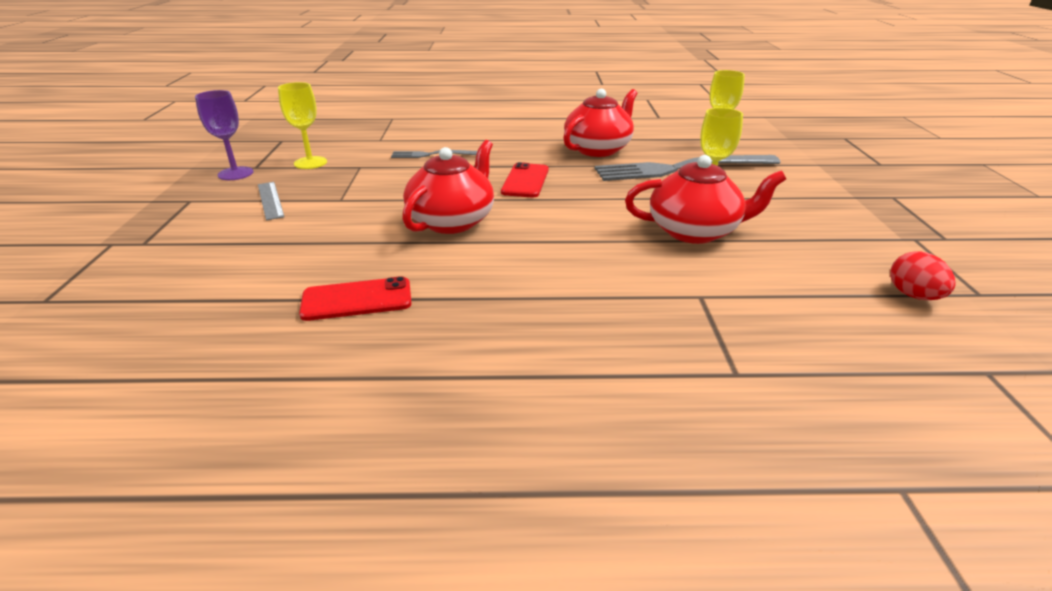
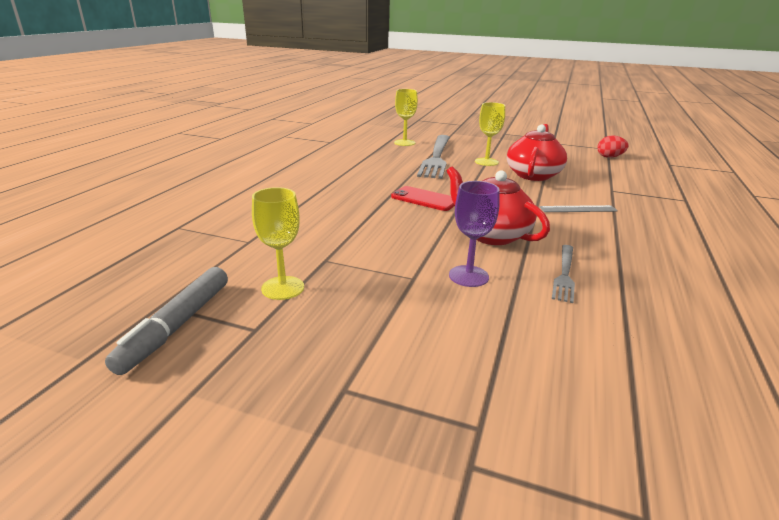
camera: 70 degrees left, 5 degrees down
purple goblet [195,90,253,180] -> purple goblet moved to [449,181,500,287]
grey ruler [258,182,284,221] -> grey ruler moved to [540,205,618,212]
red phone [299,276,412,321] -> none
grey fork [391,150,477,158] -> grey fork moved to [552,245,575,303]
red teapot [563,89,637,157] -> none
none -> grey marker [105,267,228,375]

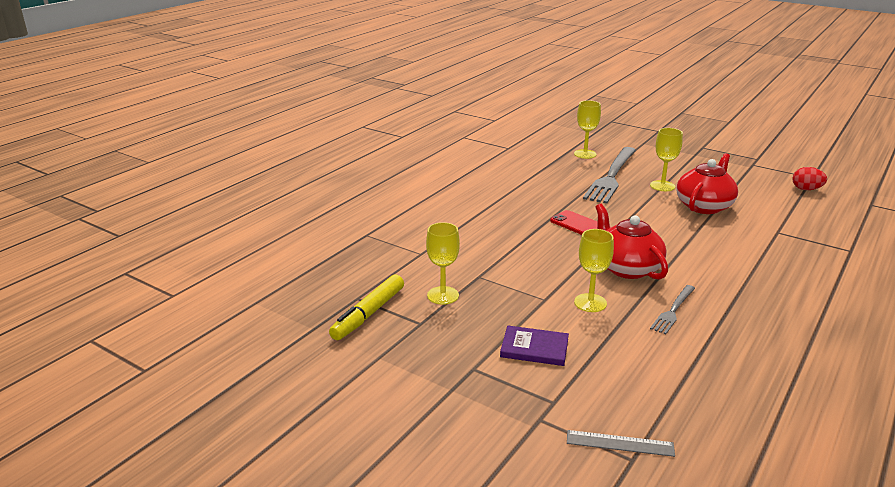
camera: 15 degrees right, 0 degrees up
grey marker [105,267,228,375] -> yellow marker [329,275,404,340]
purple goblet [449,181,500,287] -> yellow goblet [574,229,614,312]
grey ruler [540,205,618,212] -> grey ruler moved to [567,430,675,457]
none -> purple book [500,326,569,366]

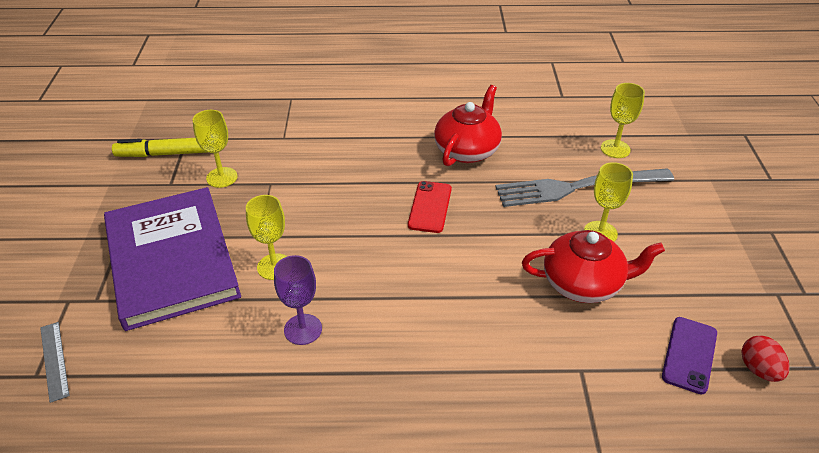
camera: 55 degrees right, 15 degrees up
purple book [500,326,569,366] -> purple book [104,187,241,331], size x2.47
red teapot [595,204,668,280] -> red teapot moved to [434,85,502,166]
grey fork [650,285,695,334] -> purple goblet [274,255,322,345]
none -> purple phone [662,317,717,394]

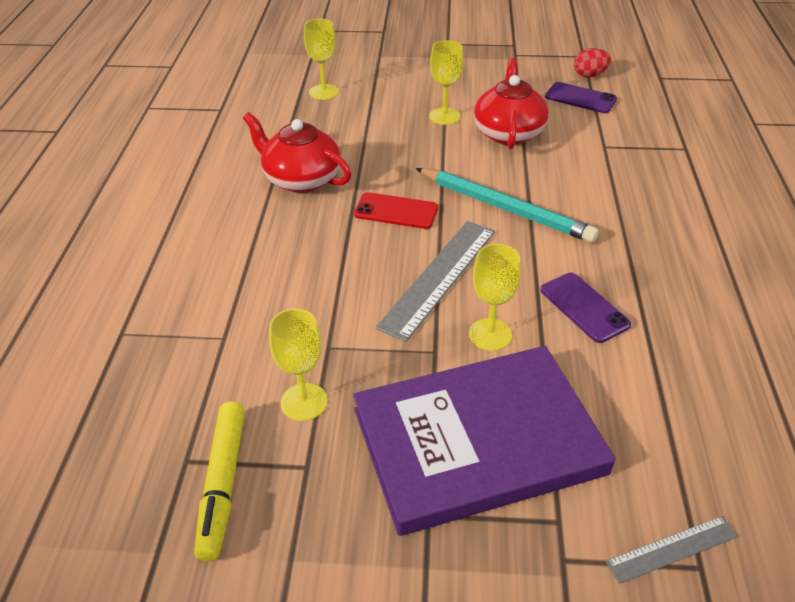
camera: 85 degrees left, 0 degrees up
purple goblet [274,255,322,345] -> purple phone [541,273,631,343]
grey fork [496,168,674,207] -> none
none -> grey ruler [375,221,495,342]
none -> turquoise pencil [415,168,599,243]

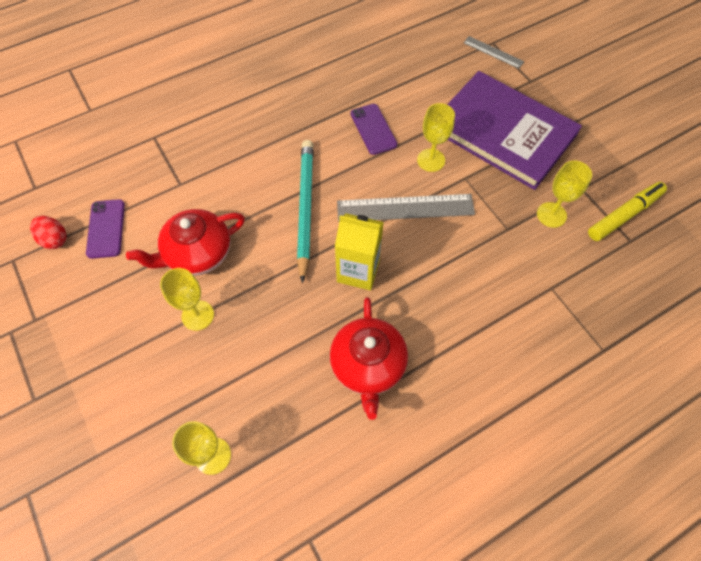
camera: 125 degrees left, 20 degrees up
red phone [354,192,438,229] -> yellow carton [335,213,384,290]
purple phone [541,273,631,343] -> purple phone turned 45 degrees counterclockwise [351,104,397,155]

